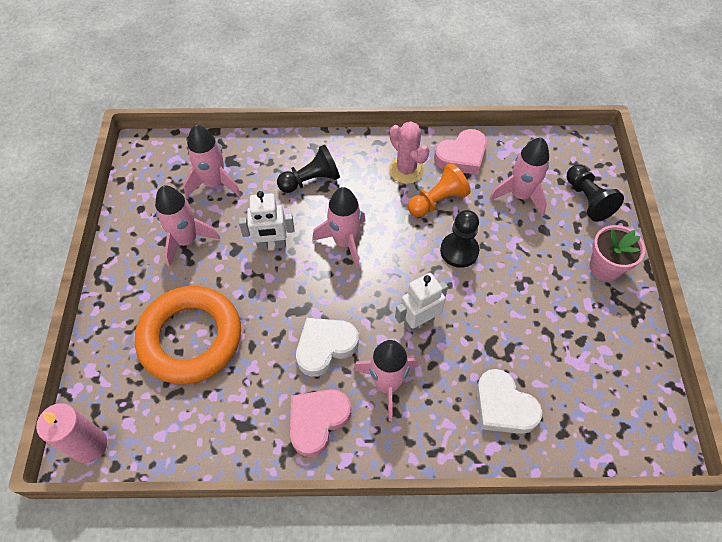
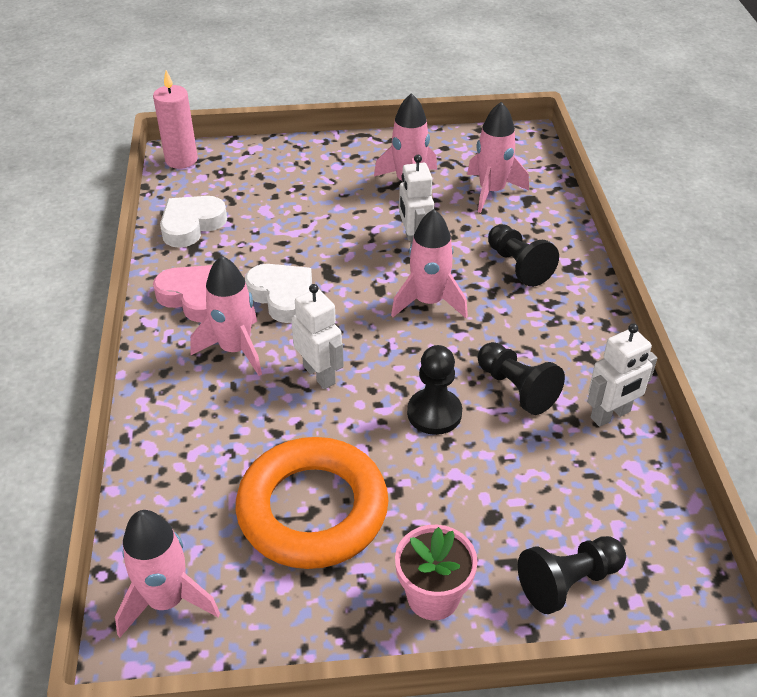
camera: 85 degrees right, 15 degrees down
orange ring [135,286,241,384] -> orange ring moved to [236,437,388,569]
pink cactus [389,121,430,184] -> none
orange pawn [408,163,471,217] -> black pawn [478,342,565,415]
pink heart [434,129,487,174] -> white robot [587,324,657,427]
white heart [476,369,542,434] -> white heart moved to [160,196,227,248]
pink rocket [489,137,549,217] -> pink rocket moved to [115,510,220,637]

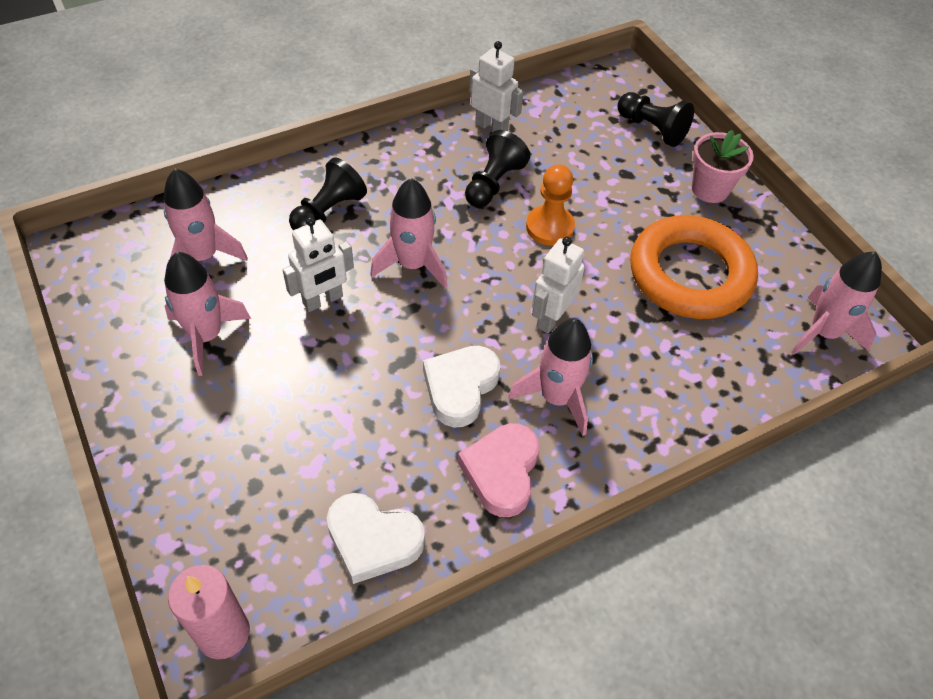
camera: 115 degrees left, 10 degrees up
black pawn [407,345,462,435] -> orange pawn [526,164,575,246]

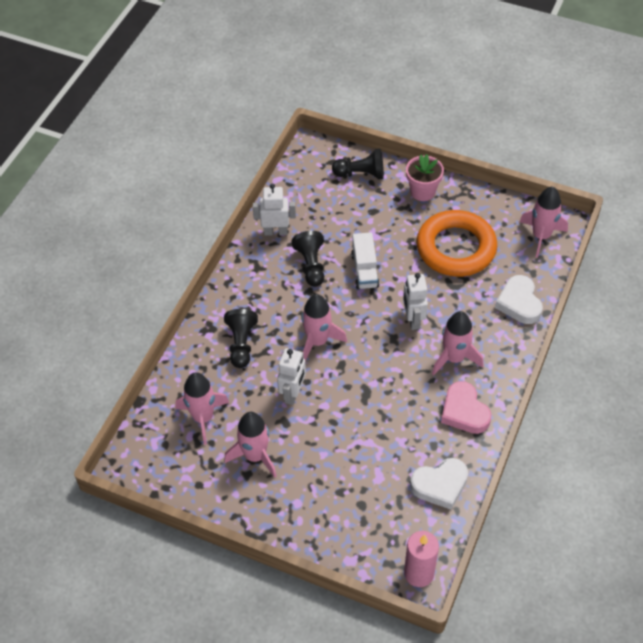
camera: 35 degrees left, 0 degrees up
white heart [423,346,501,427] -> white heart moved to [495,275,543,324]
orange pawn [526,164,575,246] -> white truck [351,232,379,289]

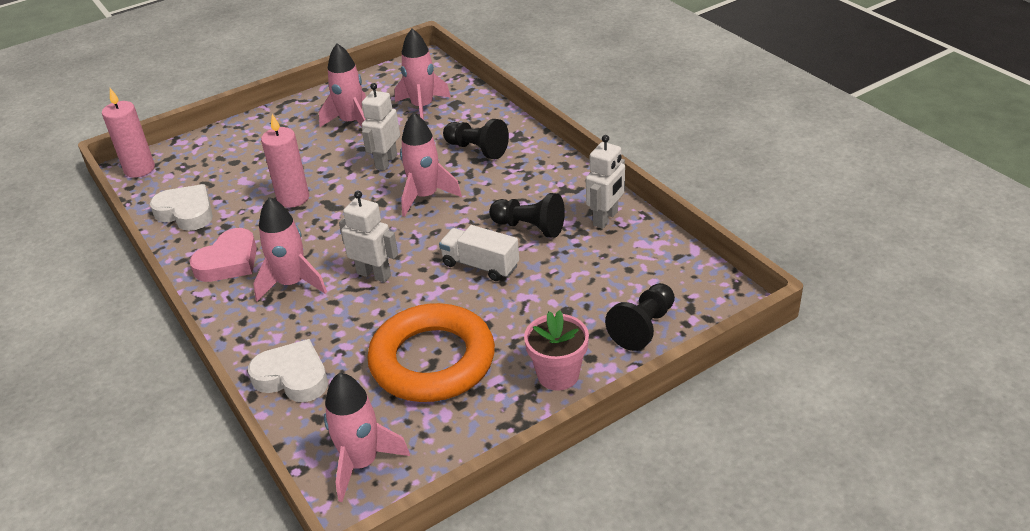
camera: 125 degrees right, 15 degrees down
white robot [277,348,306,405] -> white robot turned 60 degrees clockwise [362,83,400,171]
white heart [410,458,468,510] -> white heart turned 105 degrees clockwise [150,184,213,231]
pink heart [441,381,491,434] -> pink heart turned 120 degrees clockwise [189,228,257,282]
none -> pink candle [261,114,309,208]

